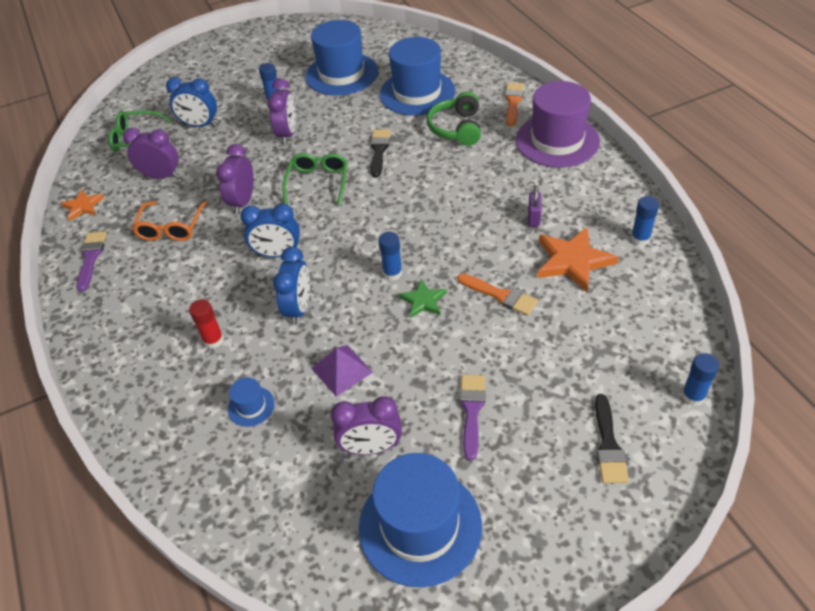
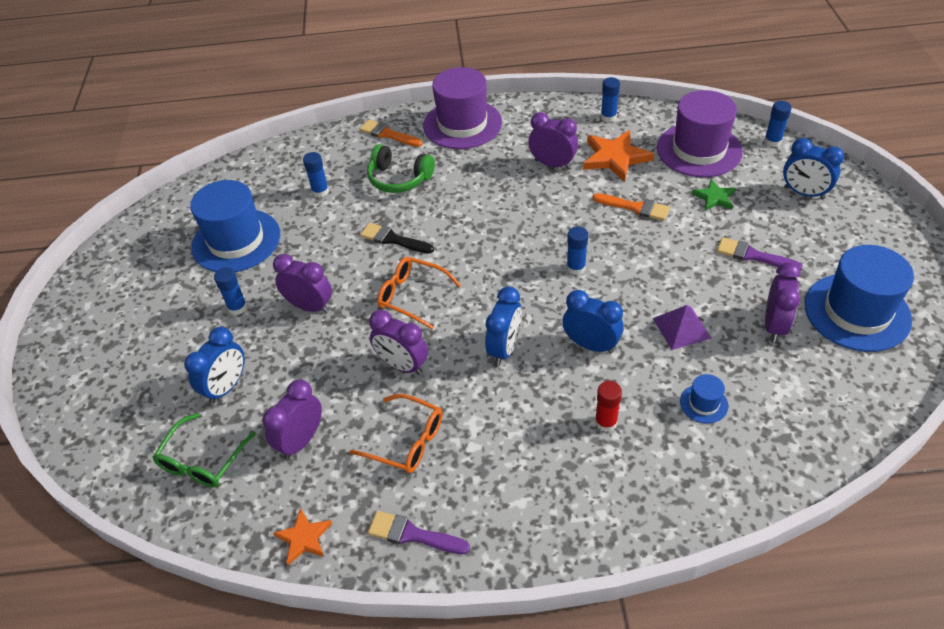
camera: 70 degrees left, 0 degrees up
green glasses [282,153,348,206] -> orange glasses [377,257,461,329]
blue hat [380,37,456,116] -> blue glue stick [303,152,329,198]
green star [399,279,447,318] -> green star moved to [692,179,736,211]
orange brush [457,273,538,316] -> orange brush turned 60 degrees clockwise [592,193,670,221]
purple padlock [528,186,542,227] -> purple clock [528,112,578,169]
black brush [595,394,629,483] -> blue clock [783,138,844,199]
none -> purple hat [657,90,743,177]

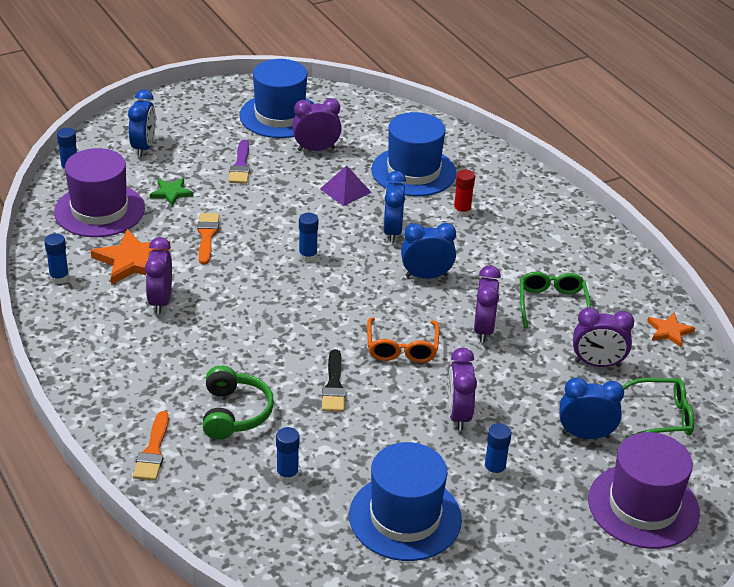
camera: 120 degrees left, 10 degrees down
orange glasses [349,394,443,473] -> green glasses [520,272,591,328]
purple brush [368,511,470,554] -> none
purple hat [423,67,502,149] -> purple hat moved to [588,432,700,549]
blue hat [680,374,728,424] -> blue hat [371,112,456,196], size x2.31

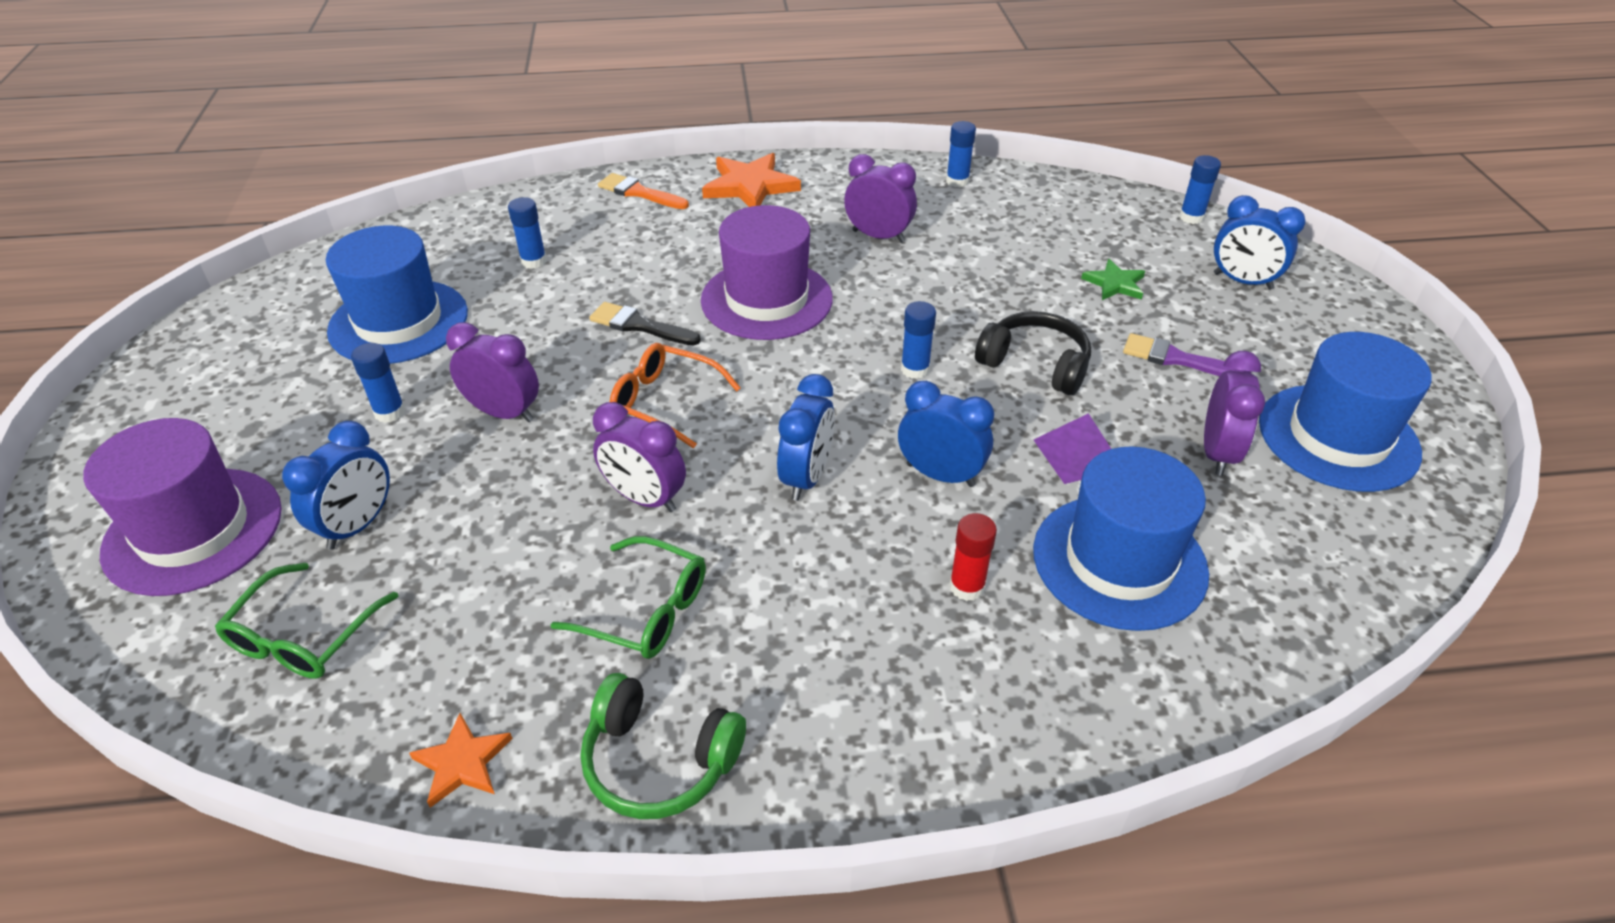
camera: 115 degrees right, 5 degrees up
purple hat [54,148,145,237] -> purple hat moved to [701,205,833,340]
orange star [90,229,171,285] -> orange star moved to [702,153,801,207]
orange brush [197,213,219,264] -> none
green headphones [203,365,274,440] -> green headphones moved to [581,673,746,819]
purple clock [573,307,634,367] -> none
none -> black headphones [975,311,1091,395]

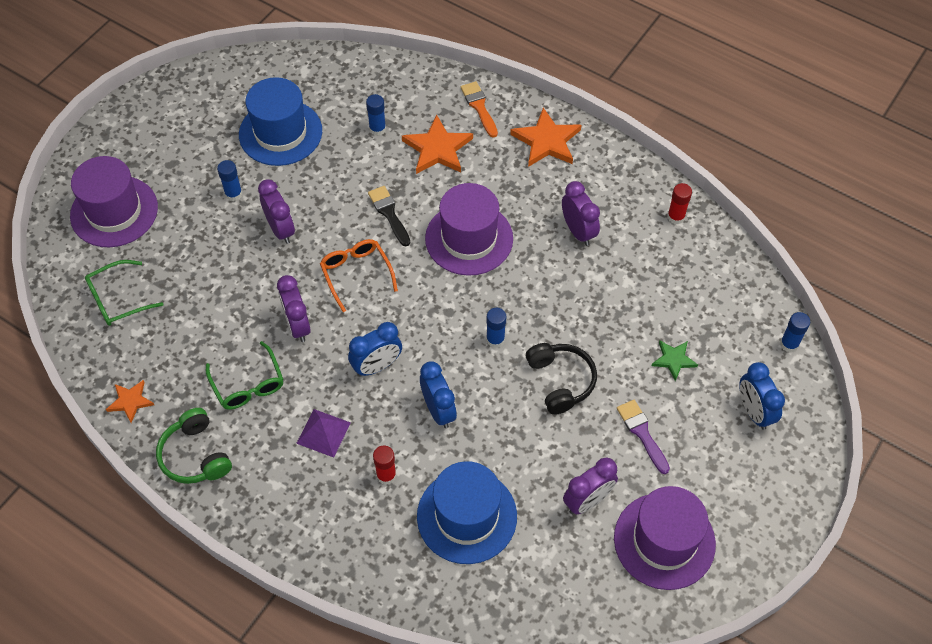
camera: 40 degrees right, 15 degrees up
blue clock [282,421,390,550] -> none
blue glue stick [946,121,976,187] -> red glue stick [667,183,692,224]
purple pyramid [1034,413,1111,484] -> purple pyramid moved to [296,409,351,458]
blue hat [1259,332,1432,492] -> purple hat [614,486,716,590]
none -> orange star [402,115,473,174]

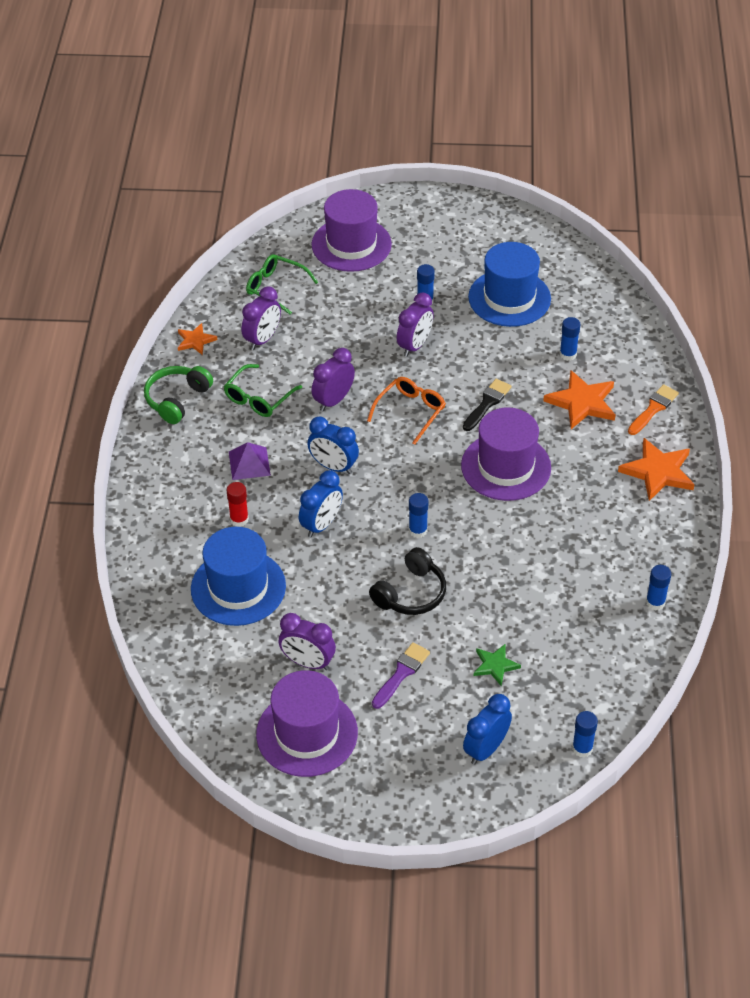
camera: 60 degrees right, 10 degrees down
purple clock [562,181,600,246] -> purple clock moved to [241,286,281,350]
red glue stick [667,183,692,224] -> blue glue stick [646,565,671,610]

